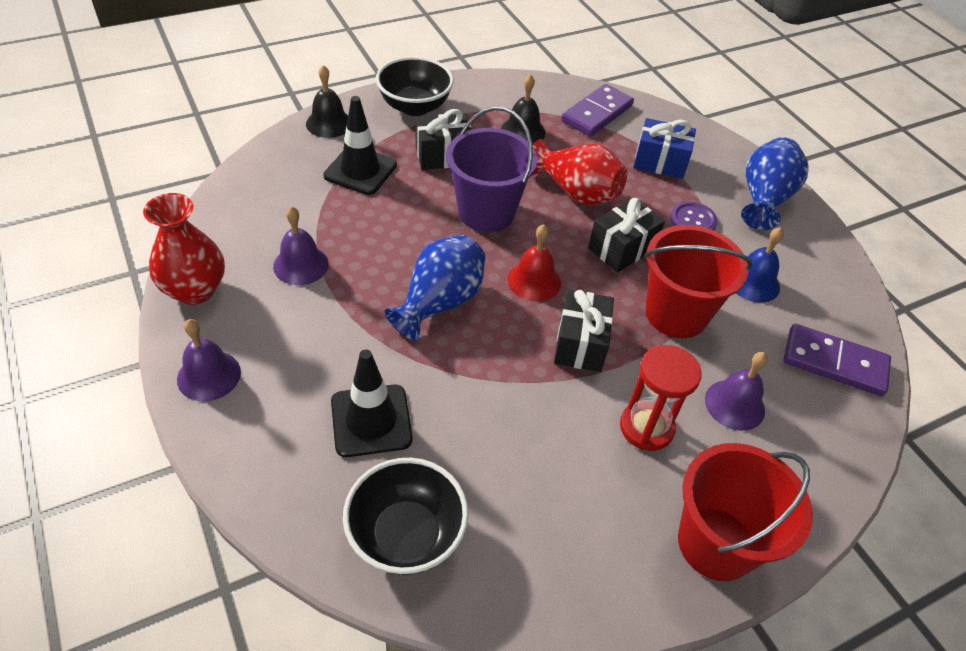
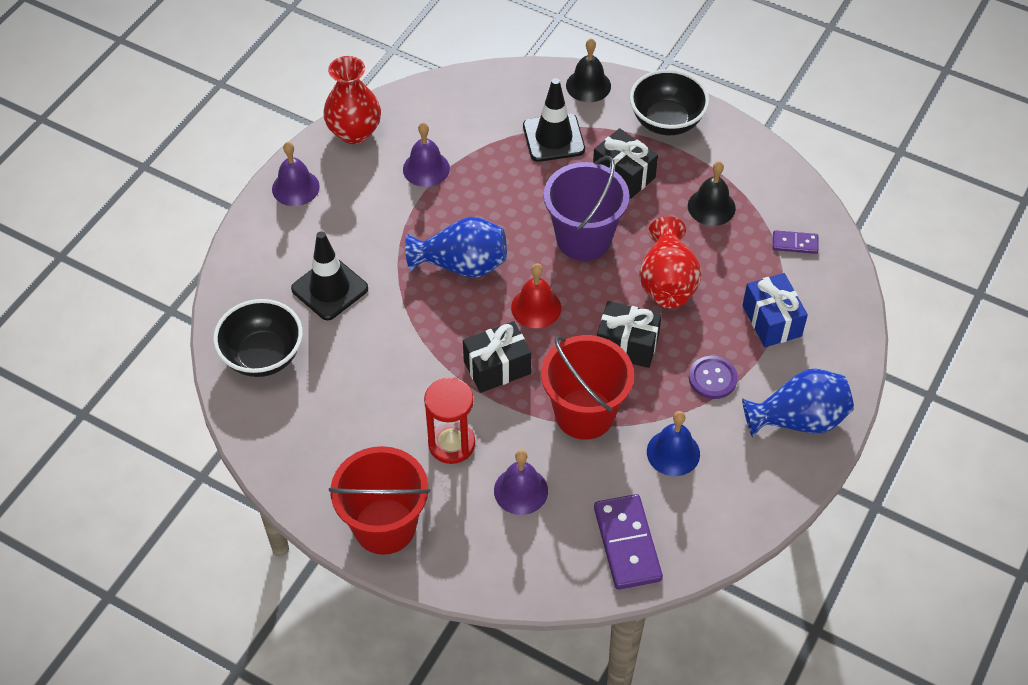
camera: 60 degrees right, 5 degrees up
purple domino [561,84,634,137] -> purple domino [773,230,818,254], size x0.53

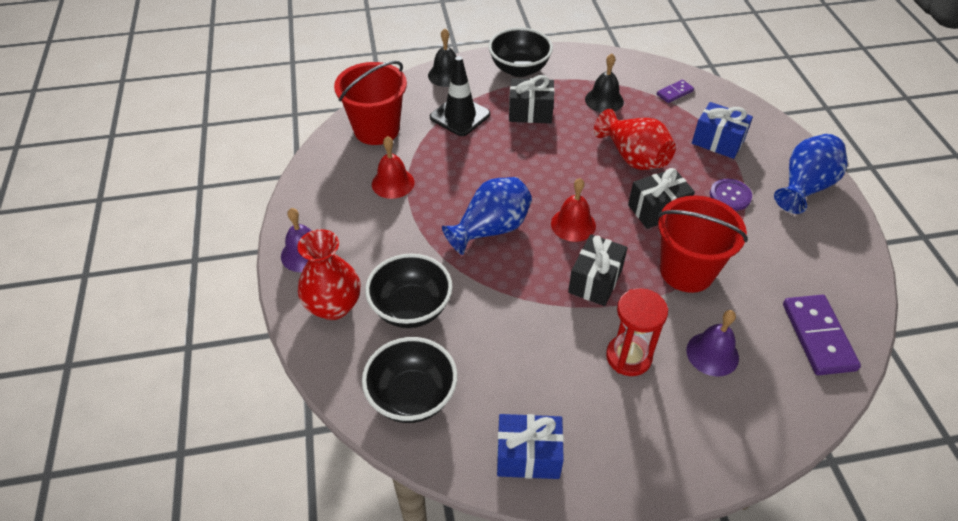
camera: 40 degrees left, 5 degrees down
black traffic cone [291,231,368,320] -> black bowl [365,254,452,328]
red vase [323,56,381,144] -> red vase moved to [297,229,360,320]
red bucket [329,446,430,555] -> red bucket moved to [334,61,407,145]
purple bell [403,123,450,187] -> red bell [372,136,415,199]
purple bucket [544,156,630,261] -> none
purple domino [594,494,663,590] -> purple domino turned 45 degrees clockwise [783,295,861,375]
blue bell [647,411,700,476] -> none
none -> blue gift [497,414,564,479]

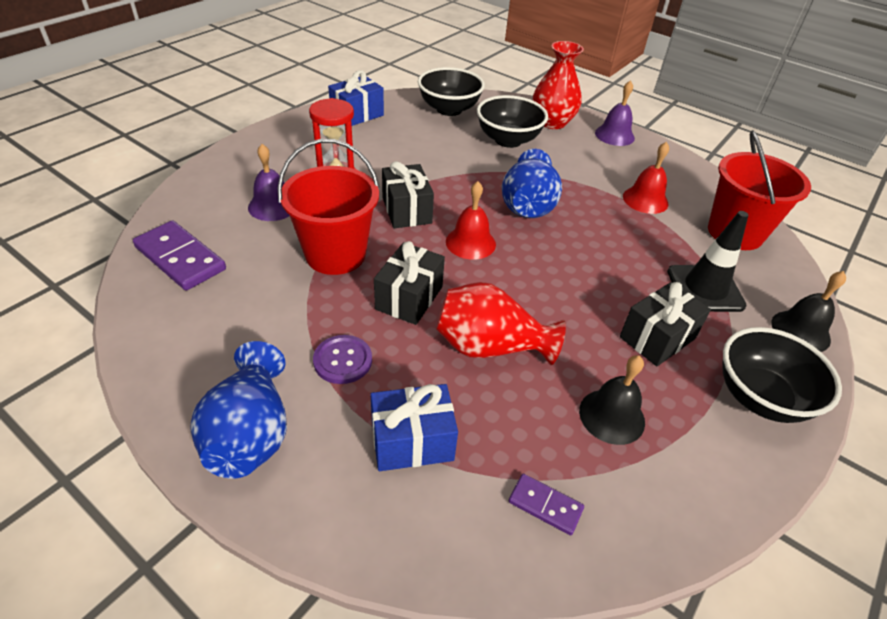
camera: 135 degrees right, 5 degrees down
purple domino [657,80,694,103] -> purple domino turned 75 degrees counterclockwise [509,474,584,535]

